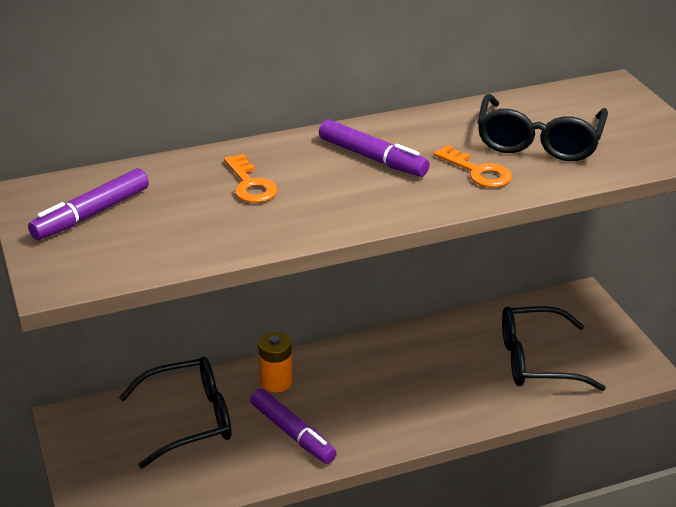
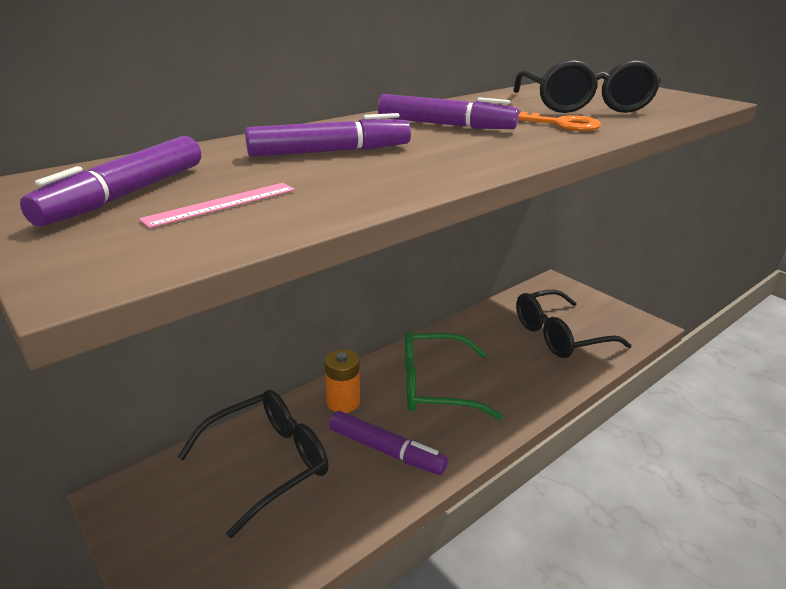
camera: 20 degrees left, 5 degrees down
orange key [224,154,278,203] -> purple marker [245,113,411,157]
none -> pink ruler [139,183,295,228]
none -> green glasses [405,331,503,420]

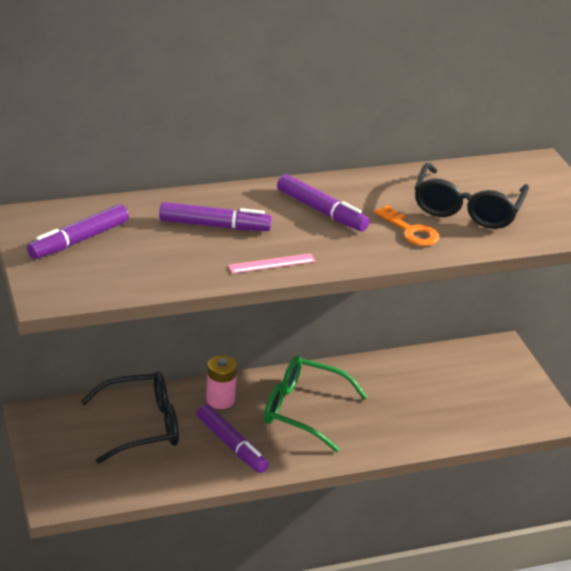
camera: 20 degrees right, 5 degrees up
pink ruler [139,183,295,228] -> pink ruler moved to [228,254,315,273]
orange battery [324,349,360,413] -> pink battery [206,355,237,409]
black glasses [516,289,631,358] -> none

